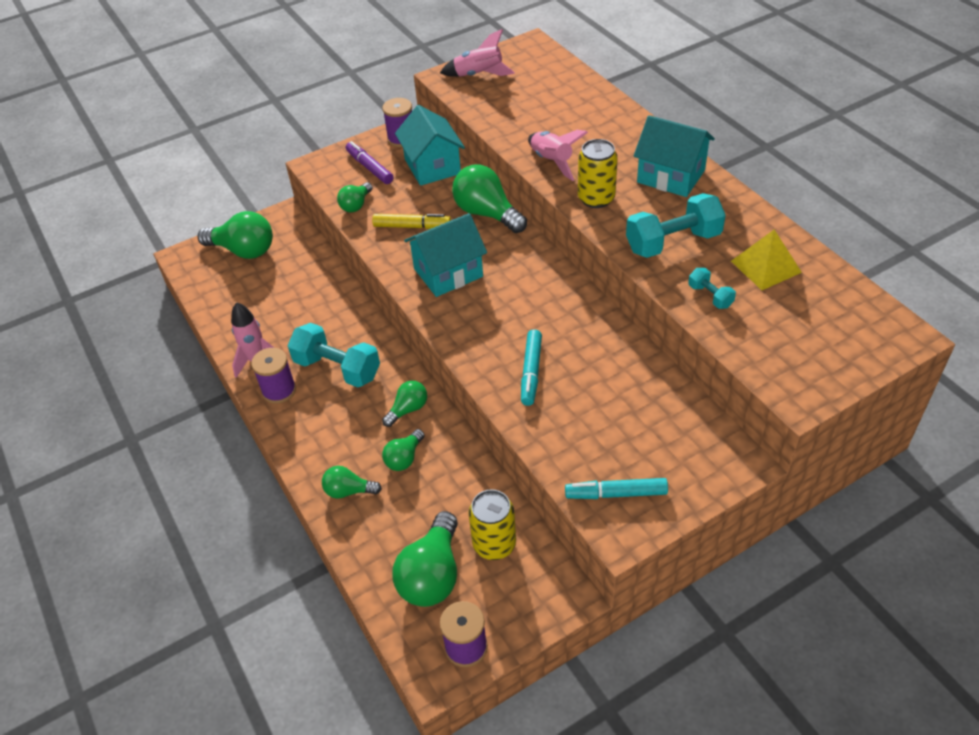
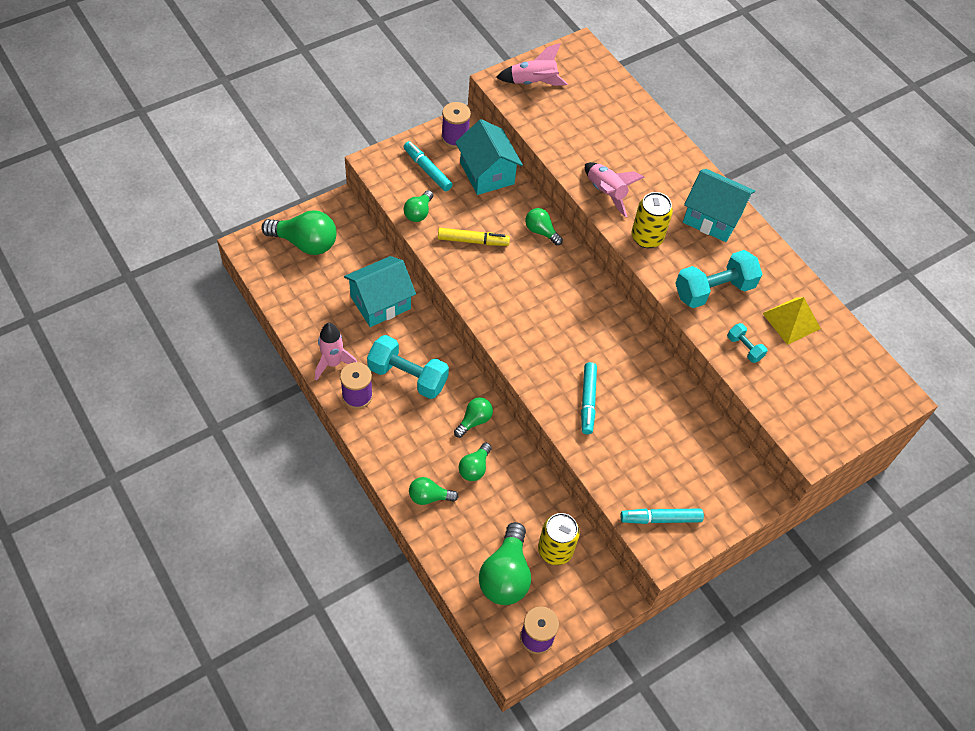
camera: 10 degrees left, 10 degrees up
purple marker [346,141,393,184] -> turquoise marker [404,141,453,191]
turquoise house [404,213,487,297] -> turquoise house moved to [344,256,416,327]
green light bulb [452,165,527,233] -> green light bulb [525,208,563,245], size x0.56

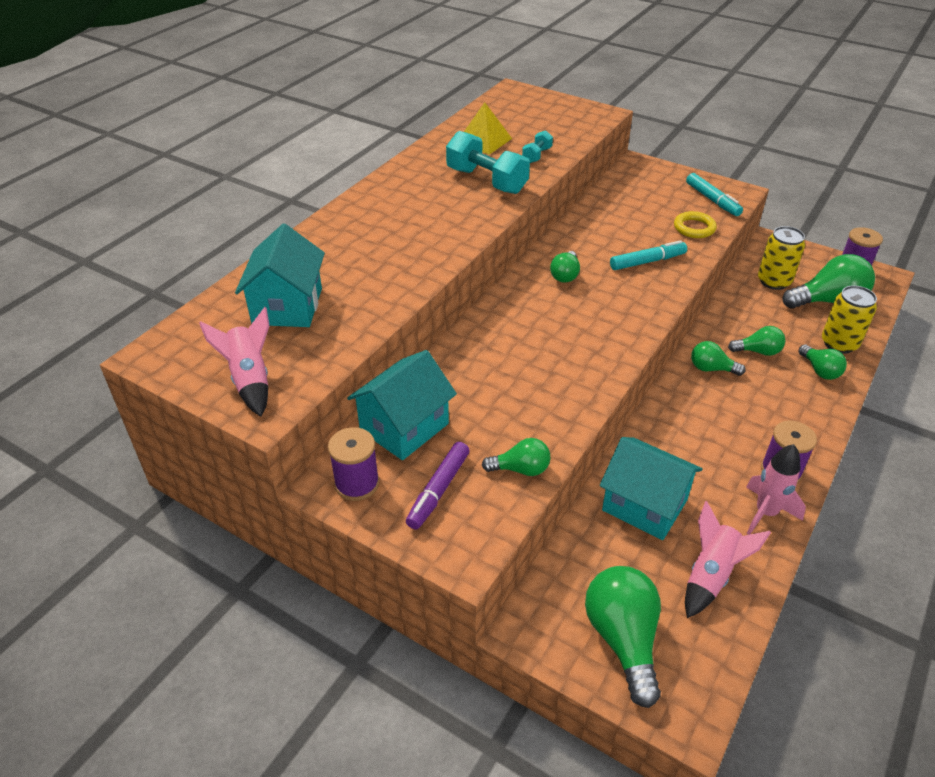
camera: 110 degrees left, 15 degrees down
turquoise dumbbell [367,335,449,399] -> none
turquoise marker [404,141,453,191] -> purple marker [406,442,470,529]
yellow marker [438,228,510,246] -> none
green light bulb [525,208,563,245] -> green light bulb moved to [550,251,580,283]
pink rocket [585,162,645,217] -> pink rocket moved to [685,501,771,618]
yellow can [631,192,673,248] -> yellow can moved to [822,285,877,354]
turquoise house [683,169,755,242] -> turquoise house moved to [235,224,325,327]
none -> yellow ring [674,211,717,238]

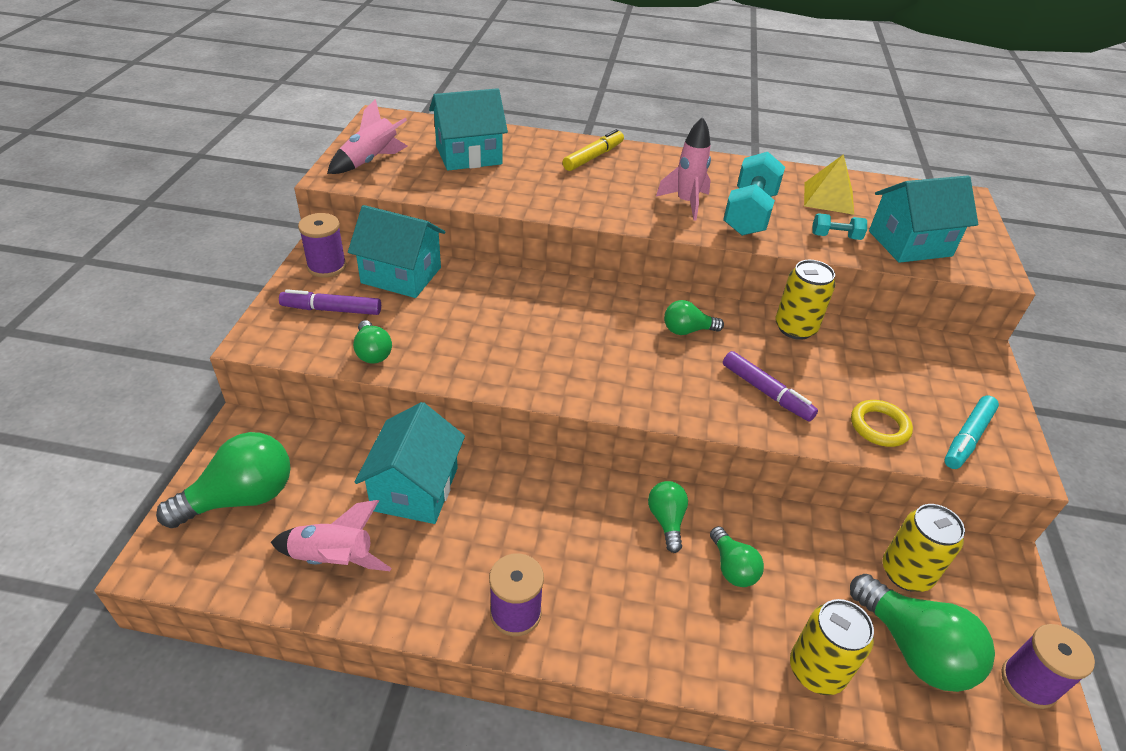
camera: 65 degrees right, 0 degrees up
turquoise marker [610,240,687,270] -> purple marker [723,351,818,422]
pink rocket [746,444,806,535] -> pink rocket moved to [656,117,711,221]
green light bulb [798,345,847,380] -> none
none -> yellow marker [562,129,624,171]
none -> yellow can [775,260,835,340]
none -> turquoise house [869,175,978,263]

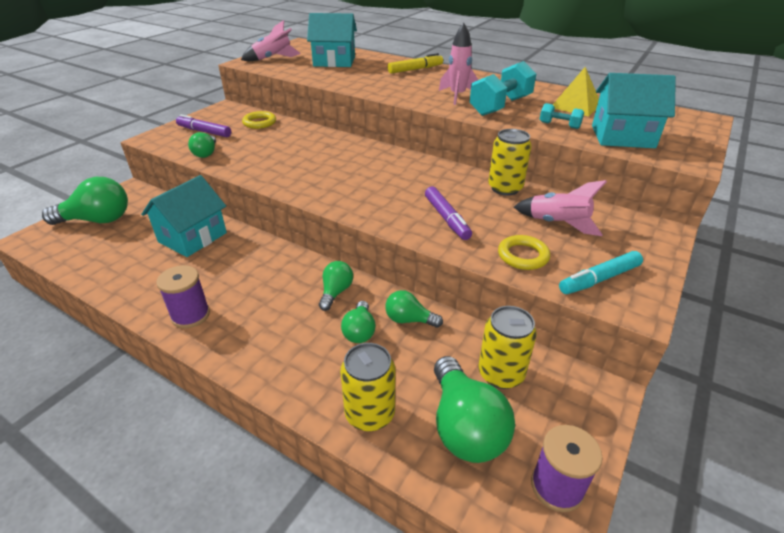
camera: 25 degrees right, 5 degrees down
pink rocket [271,500,391,571] -> pink rocket moved to [514,180,607,236]
purple spool [298,213,346,278] -> none
turquoise house [348,205,445,298] -> yellow ring [242,111,276,129]
green light bulb [664,300,724,335] -> green light bulb moved to [385,290,443,328]

